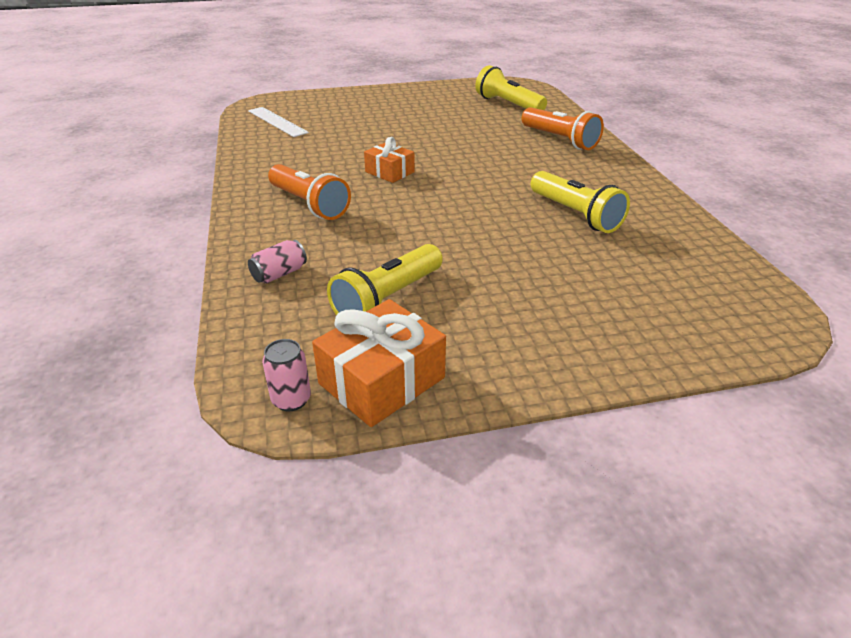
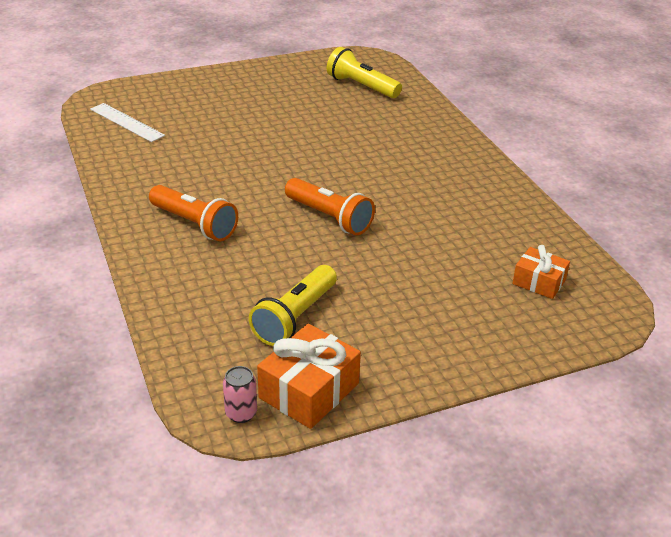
camera: 10 degrees left, 0 degrees up
pink can [248,240,307,284] -> none
orange gift [364,137,415,183] -> orange gift moved to [512,245,570,299]
orange flashlight [522,107,604,150] -> orange flashlight moved to [285,178,375,235]
yellow flashlight [531,171,630,233] -> none

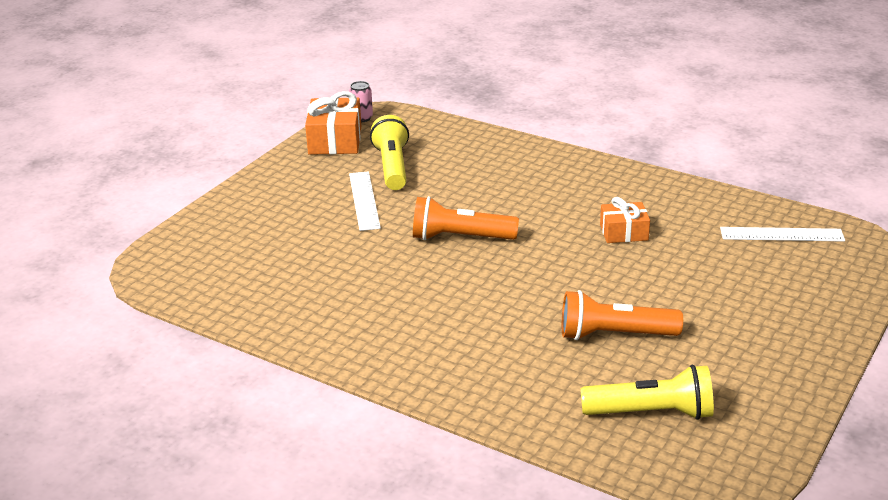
camera: 145 degrees right, 5 degrees down
orange flashlight [149,185,238,241] -> orange flashlight moved to [562,290,683,340]
orange gift [512,245,570,299] -> orange gift moved to [600,197,650,243]
none -> white ruler [349,171,381,231]

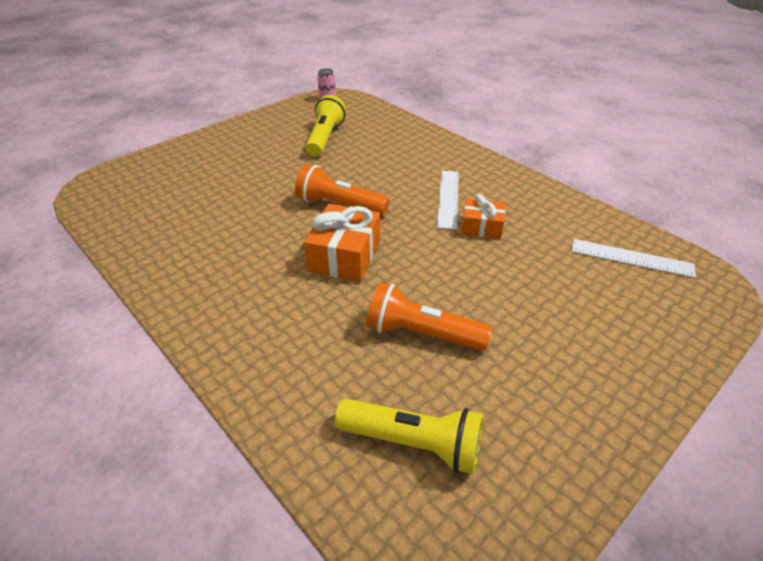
camera: 15 degrees right, 10 degrees up
orange gift [305,91,361,155] -> orange gift moved to [304,204,380,282]
white ruler [349,171,381,231] -> white ruler moved to [437,171,459,230]

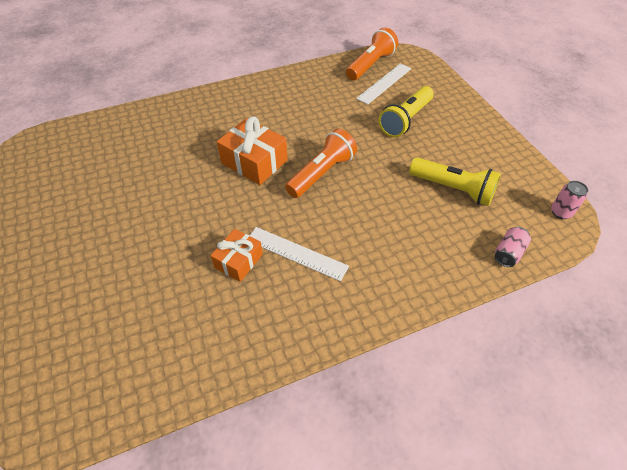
camera: 110 degrees right, 10 degrees up
yellow flashlight [335,399,483,474] -> yellow flashlight moved to [378,86,434,137]
orange flashlight [366,283,492,351] -> orange flashlight moved to [346,28,398,81]
white ruler [571,239,696,278] -> white ruler moved to [356,63,412,105]
none -> pink can [495,227,531,267]

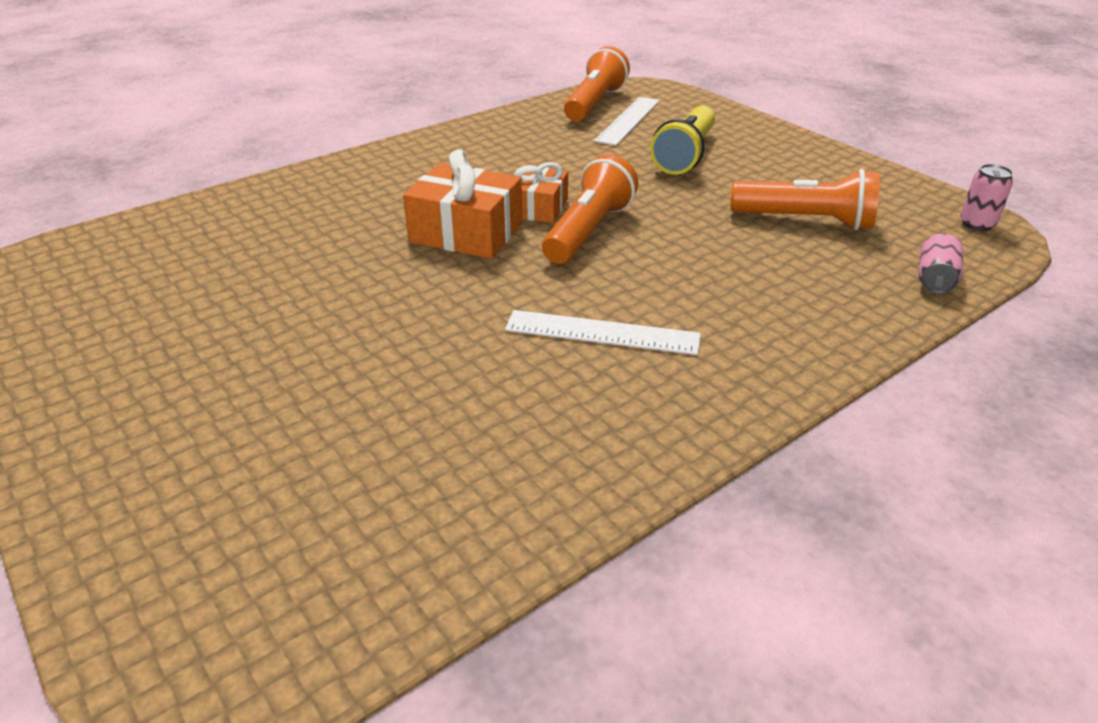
camera: 15 degrees left, 15 degrees down
orange gift [210,229,263,282] -> orange gift moved to [514,162,568,223]
yellow flashlight [409,157,501,206] -> orange flashlight [731,169,880,230]

